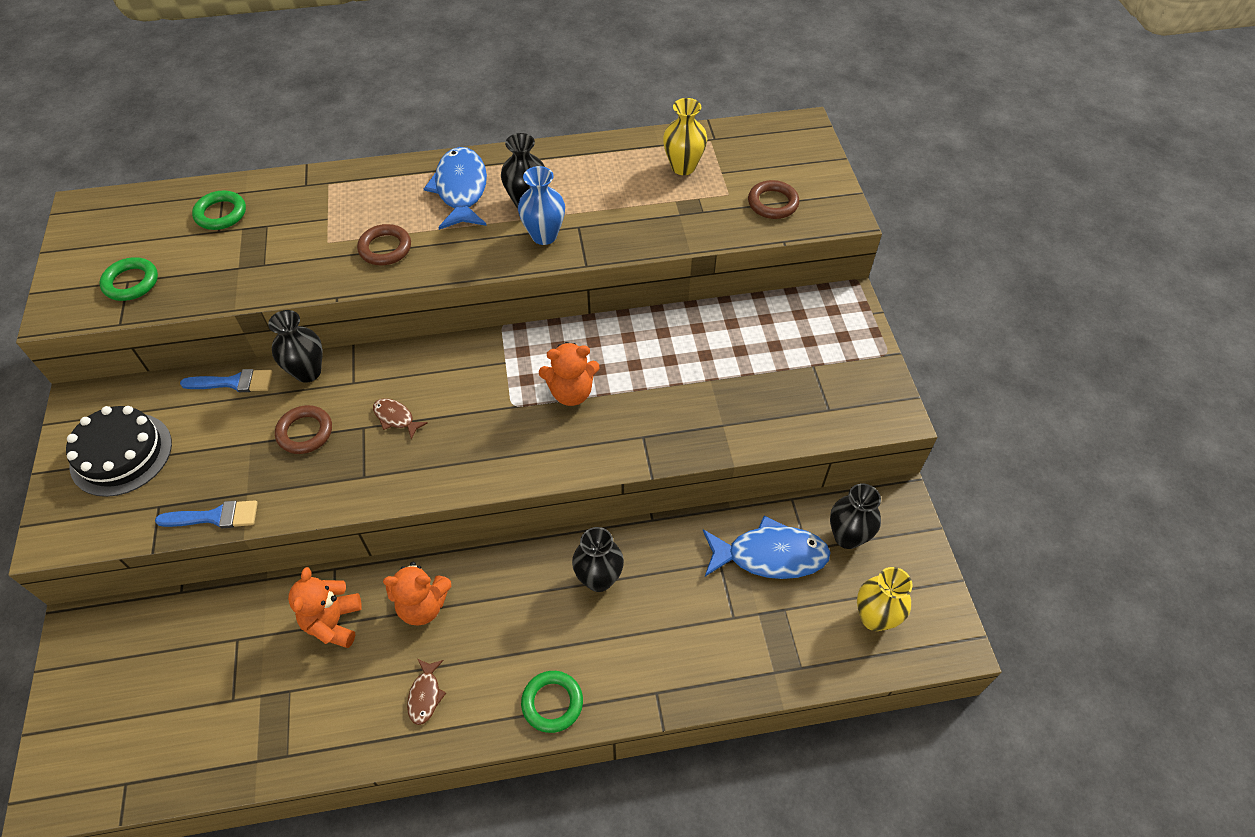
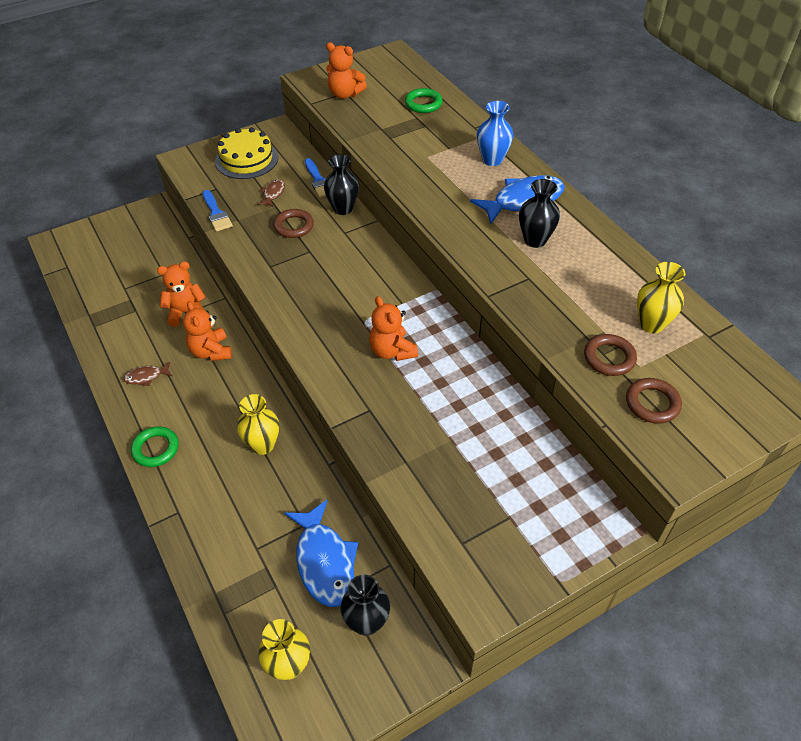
camera: 70 degrees right, 5 degrees down
black cake [66,406,172,497] -> yellow cake [215,127,278,179]
green ring [99,257,158,301] -> orange teddy bear [326,42,367,99]
brown ring [357,224,411,266] -> brown ring moved to [584,334,637,376]
brown fish [373,398,428,440] -> brown fish moved to [257,179,285,208]
blue vase [518,166,565,245] -> blue vase moved to [477,101,513,166]
black vase [572,527,624,592] -> yellow vase [237,394,279,455]

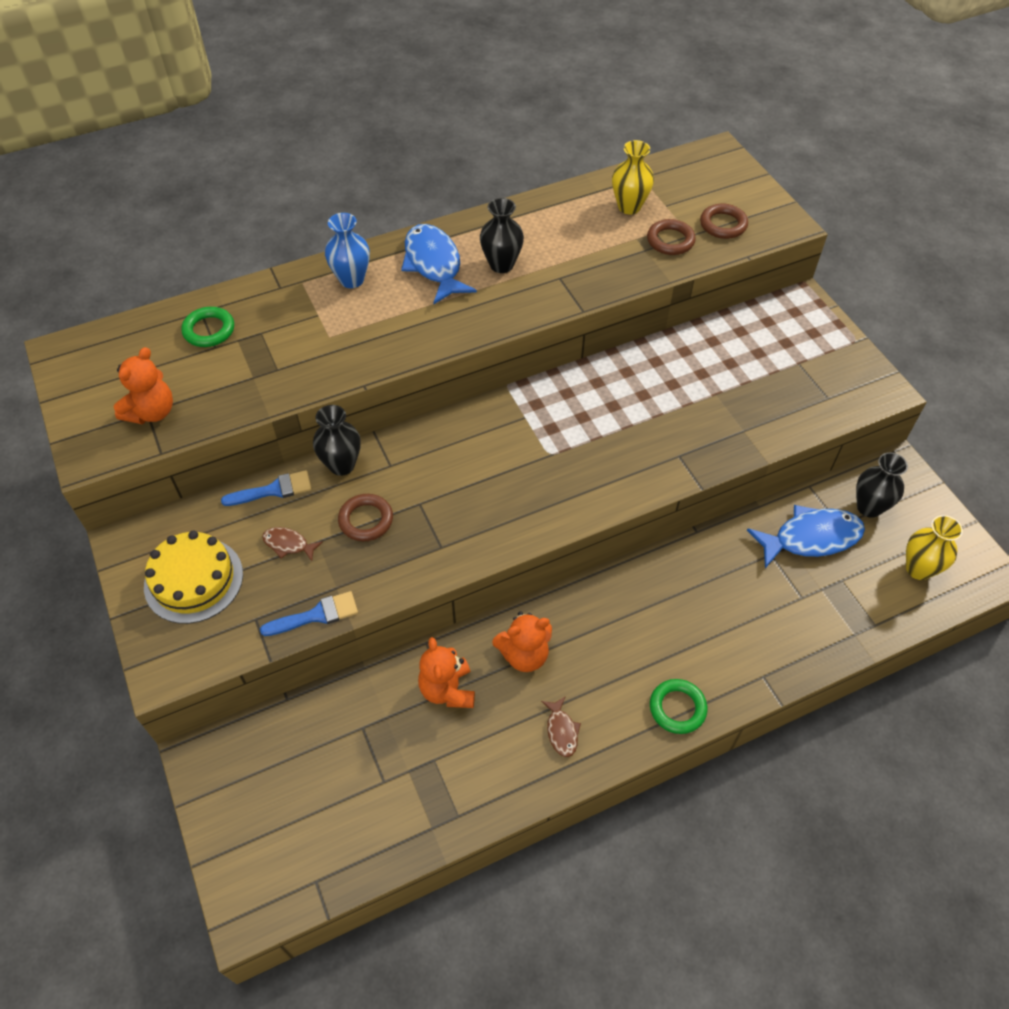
camera: 85 degrees left, 5 degrees up
yellow vase [237,394,279,455] -> none
orange teddy bear [369,296,418,361] -> none

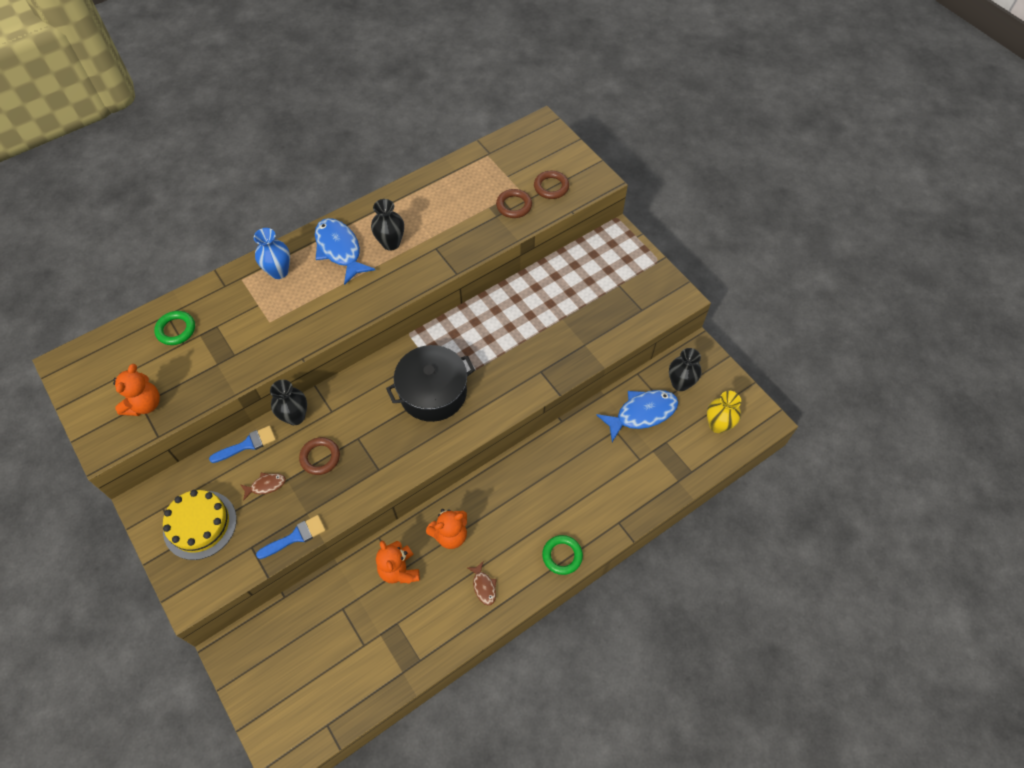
camera: 10 degrees left, 5 degrees up
brown fish [262,527,323,561] -> brown fish turned 150 degrees clockwise [241,473,286,501]
yellow vase [612,140,654,215] -> none
none -> black pot [386,345,475,422]

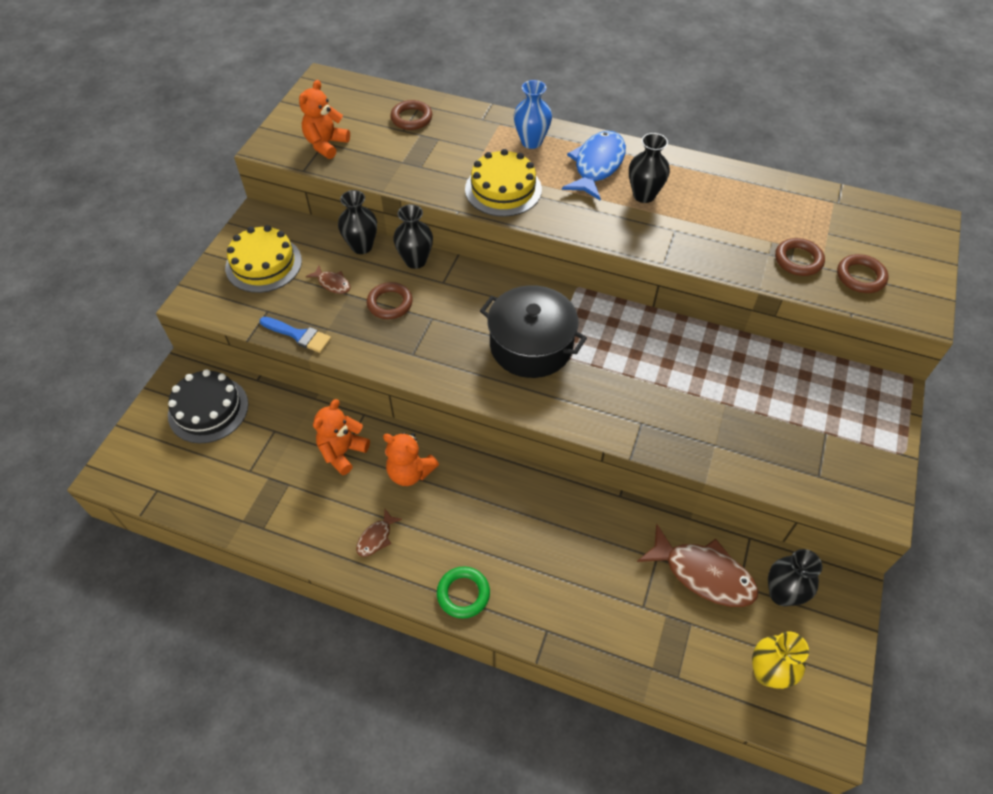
camera: 55 degrees right, 5 degrees down
orange teddy bear [113,364,160,416] -> orange teddy bear turned 135 degrees clockwise [299,80,350,159]
green ring [154,311,195,345] -> brown ring [390,100,432,130]
blue brush [209,426,276,463] -> black vase [338,190,377,254]
blue fish [597,390,678,442] -> brown fish [637,524,758,607]
none -> black cake [168,369,248,444]
none -> yellow cake [465,149,542,217]

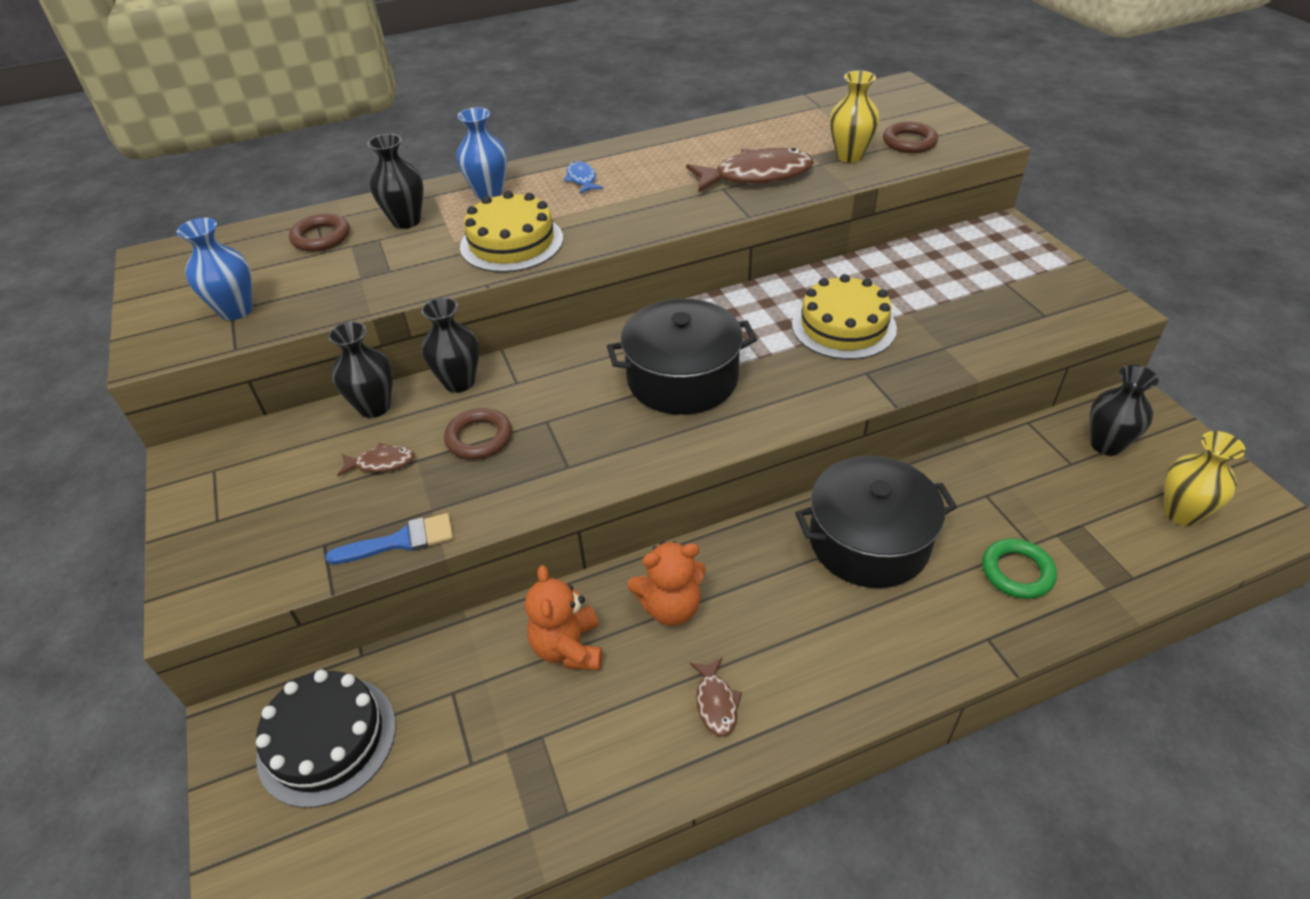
camera: 40 degrees left, 10 degrees down
yellow cake [225,225,302,293] -> yellow cake moved to [792,274,897,360]
orange teddy bear [299,80,350,159] -> blue vase [177,218,252,320]
green ring [437,567,490,619] -> green ring moved to [982,538,1057,599]
blue fish [562,131,626,201] -> blue fish [564,161,603,194], size x0.48
black vase [629,133,670,203] -> black vase moved to [367,134,423,229]
brown fish [637,524,758,607] -> brown fish moved to [686,148,814,192]
brown ring [775,238,825,276] -> yellow vase [830,71,880,163]
none -> black pot [795,456,957,588]

